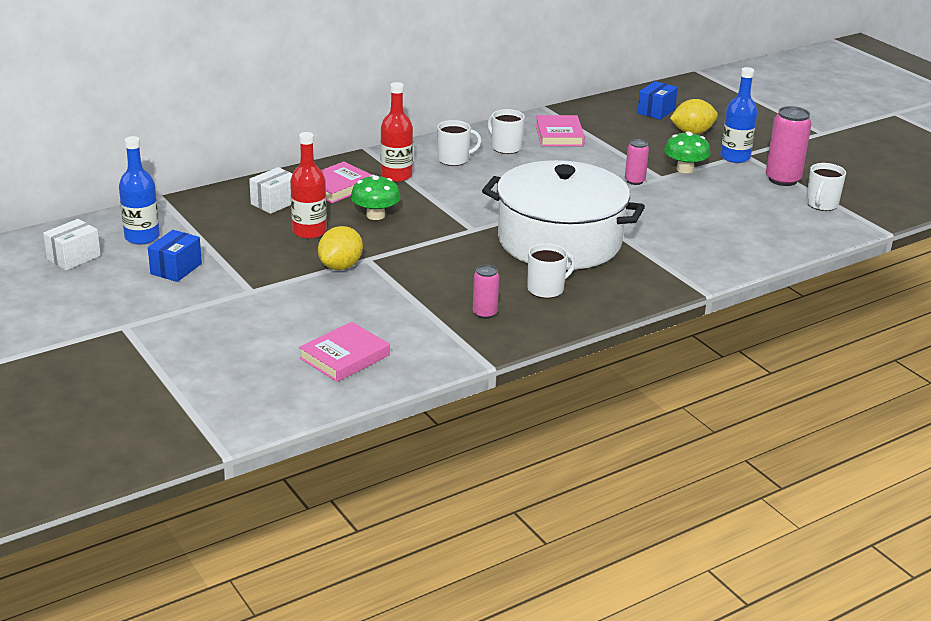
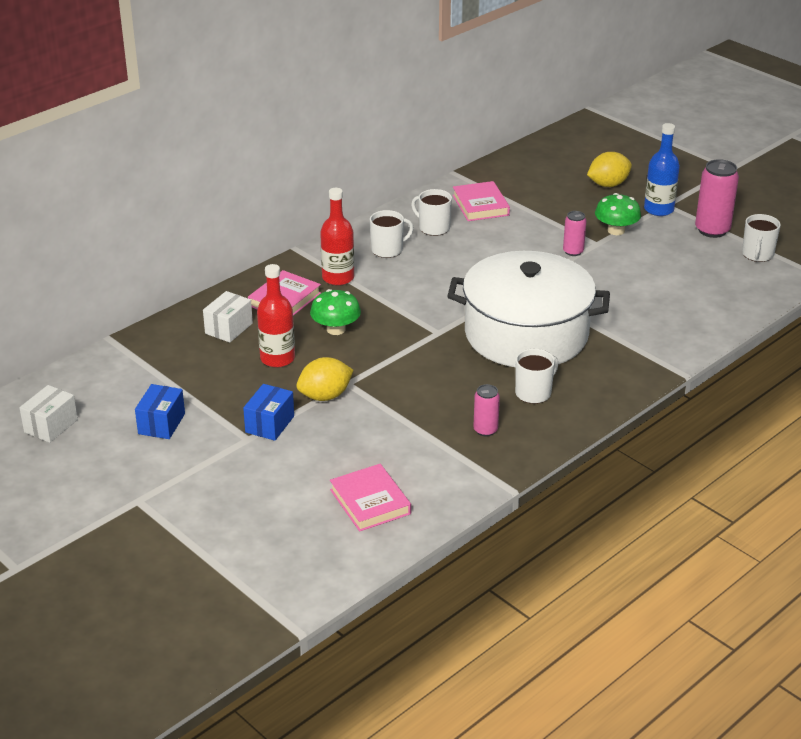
camera: 10 degrees left, 5 degrees up
blue bottle [119,136,160,244] -> none
pink book [299,322,390,382] -> pink book turned 60 degrees counterclockwise [330,464,411,532]
yellow lemon [318,226,363,270] -> yellow lemon turned 45 degrees clockwise [296,357,354,401]
blue box [638,81,678,120] -> blue box moved to [243,384,294,441]

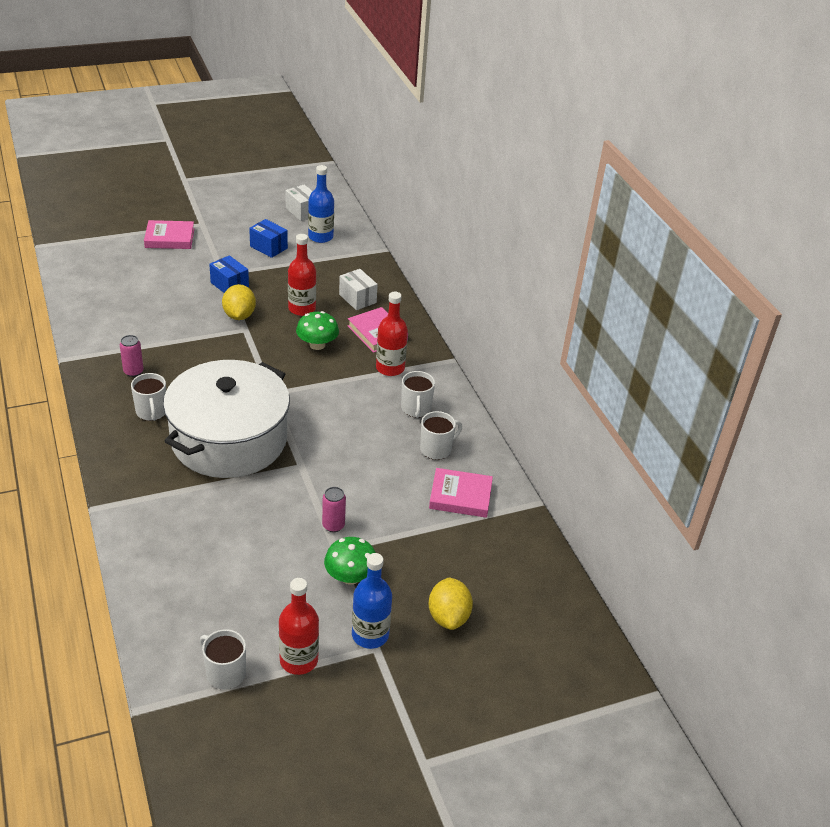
camera: 110 degrees right, 5 degrees up
pink book [330,464,411,532] -> pink book moved to [144,220,194,249]
pink can [695,159,739,238] -> red bottle [279,578,319,675]
none -> blue bottle [308,165,334,243]

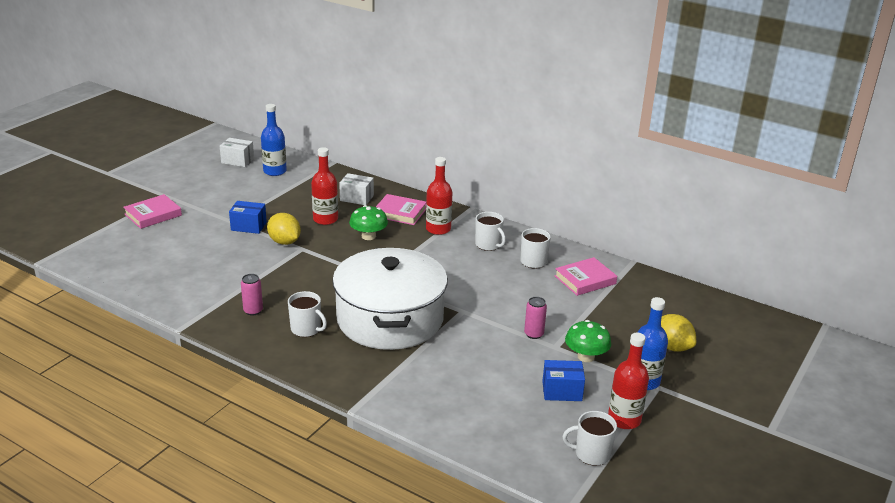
camera: 35 degrees left, 10 degrees down
blue box [249,219,288,258] -> blue box moved to [542,360,585,401]

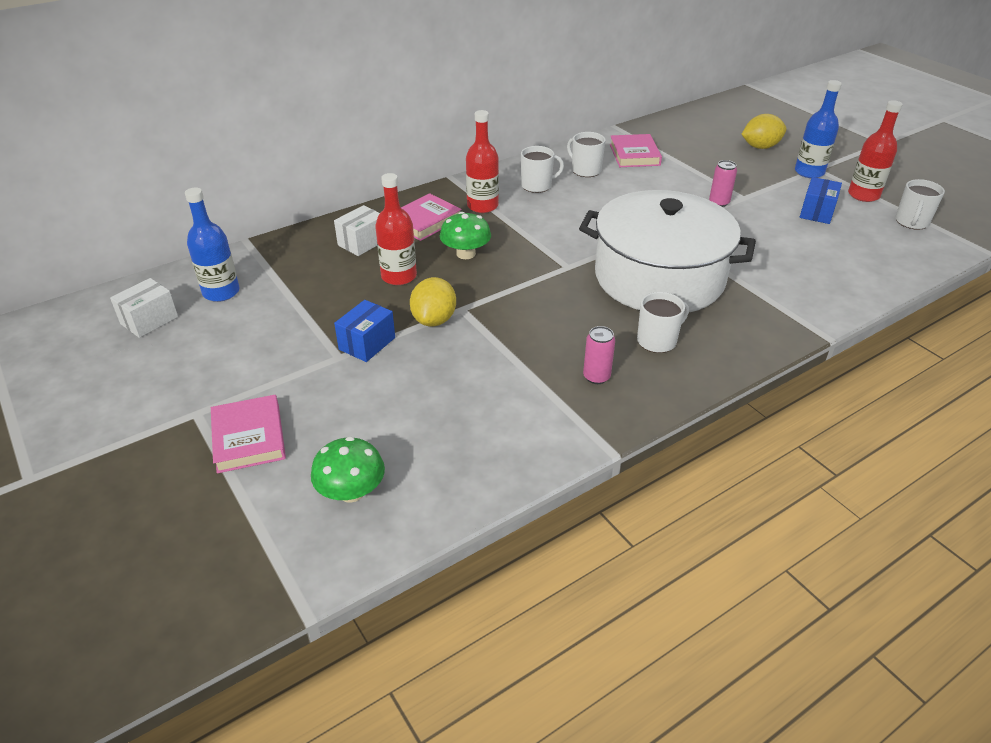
camera: 65 degrees left, 10 degrees up
yellow lemon [267,213,301,245] -> yellow lemon turned 60 degrees counterclockwise [410,277,456,326]
green mushroom [565,320,611,362] -> green mushroom moved to [311,437,385,502]

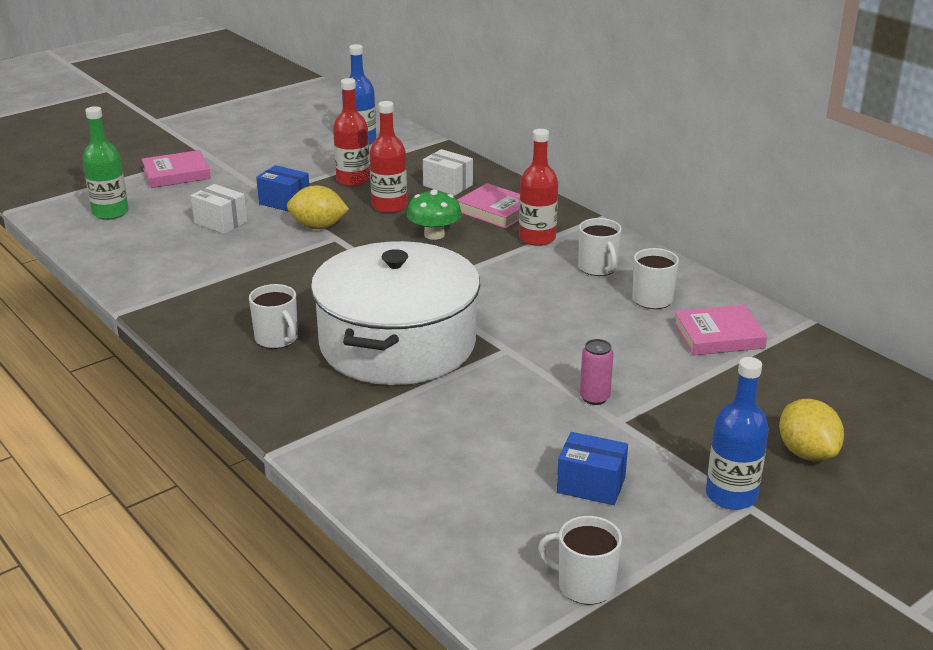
camera: 85 degrees right, 10 degrees down
white box [110,278,178,338] -> white box moved to [191,184,247,234]
green mushroom [311,437,385,502] -> green bottle [83,106,129,220]
pink can [583,326,615,384] -> none
red bottle [848,100,902,202] -> red bottle moved to [333,78,370,187]

